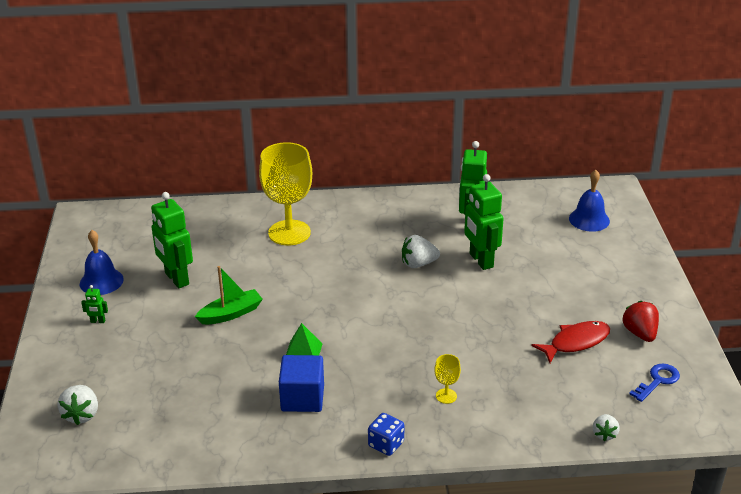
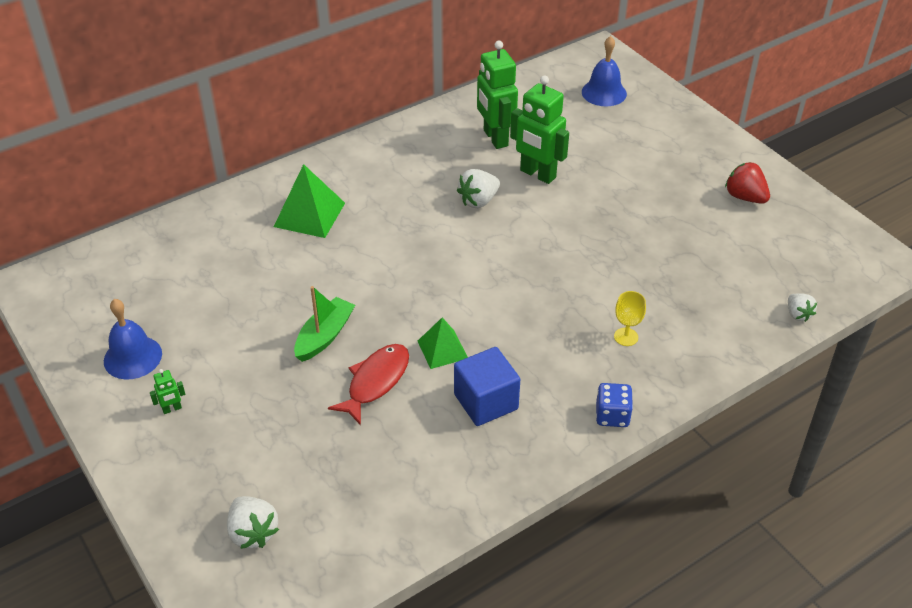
camera: 30 degrees left, 10 degrees up
green robot [151,192,193,288] -> none
yellow goblet [259,142,312,246] -> green pyramid [274,164,345,238]
red fish [531,321,610,363] -> red fish moved to [328,344,409,425]
blue key [629,363,680,402] -> none

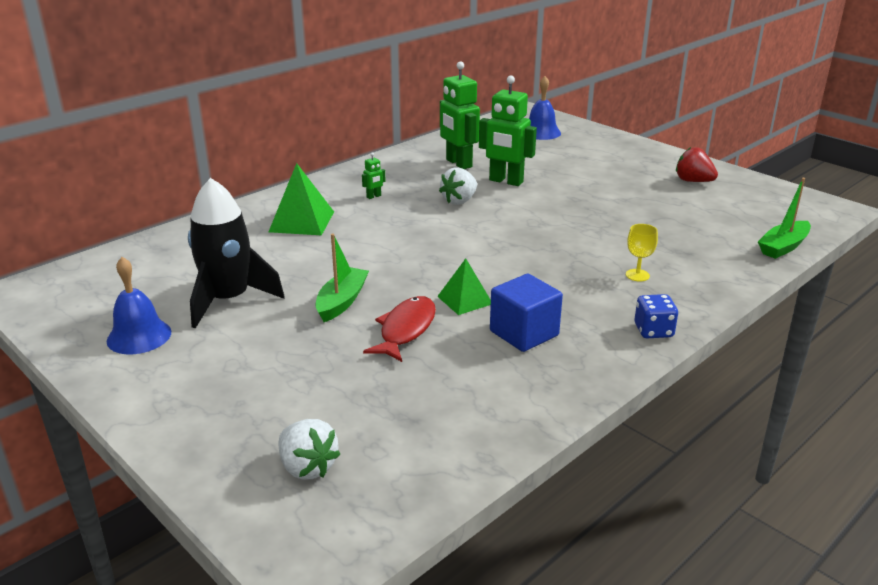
camera: 10 degrees left, 15 degrees down
green robot [150,369,185,414] -> green robot moved to [362,153,386,199]
white strawberry [788,293,817,322] -> green boat [758,178,811,259]
none -> black rocket [188,178,285,328]

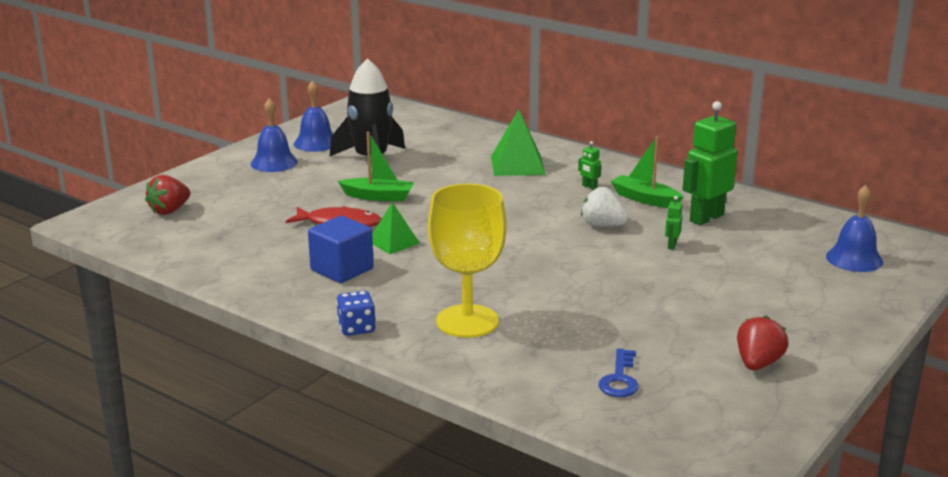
camera: 80 degrees right, 5 degrees down
white strawberry [278,419,340,480] -> red strawberry [145,175,190,215]
green robot [479,75,537,186] -> green robot [665,196,683,250], size x0.42
yellow goblet [626,224,658,281] -> yellow goblet [428,184,506,338], size x2.41
green boat [758,178,811,259] -> green boat moved to [611,136,683,208]
none -> blue bell [251,98,298,172]
none -> blue key [599,349,639,397]

